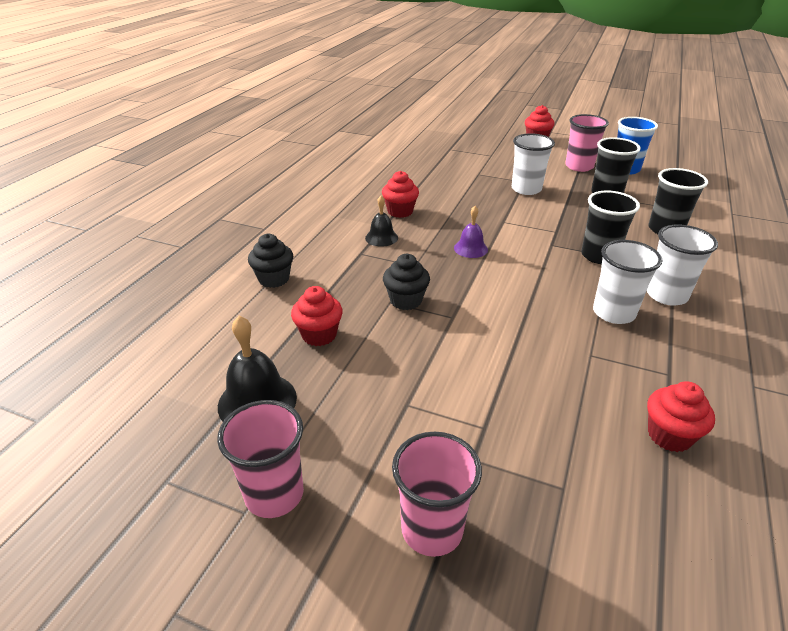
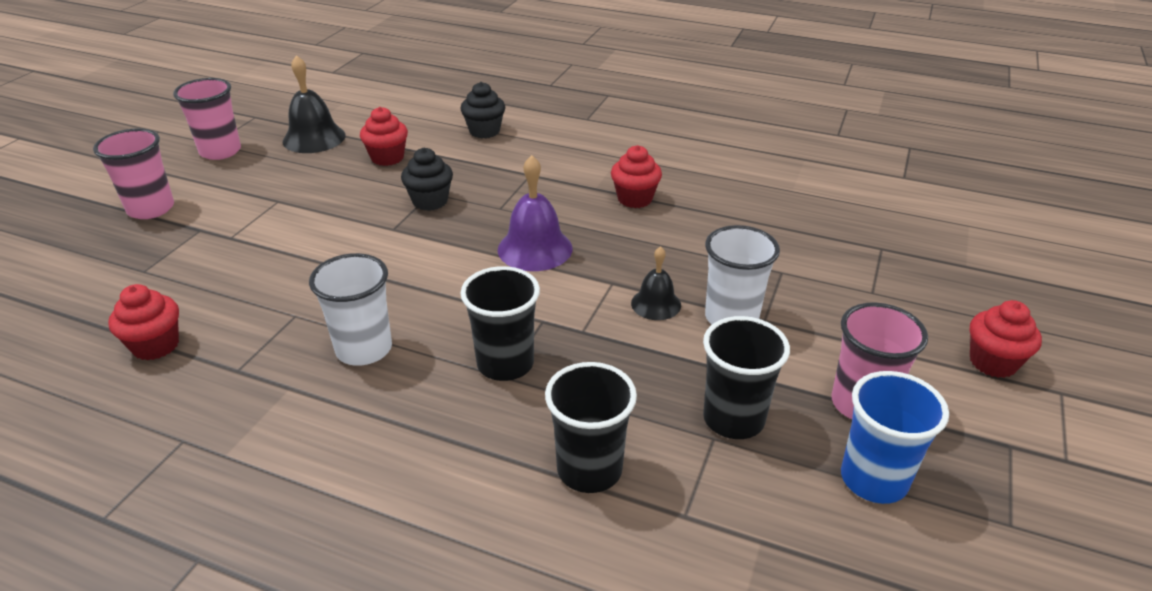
camera: 90 degrees right, 0 degrees up
black bell [365,196,398,247] -> black bell moved to [631,246,681,320]
purple bell [454,206,488,258] -> purple bell [498,155,572,271], size x1.63
white cup [647,224,718,306] -> none

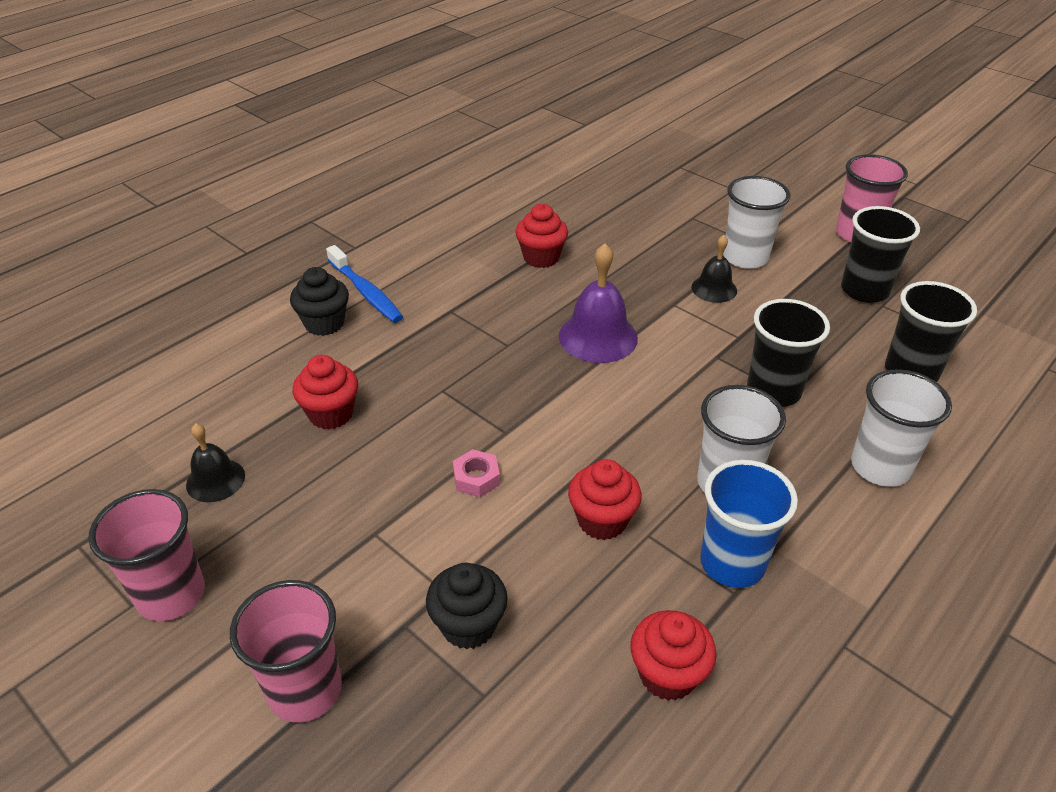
camera: 70 degrees left, 5 degrees up
black bell [283,55,346,153] -> black bell [186,423,245,502], size x0.61
black cupcake [401,148,453,211] -> black cupcake moved to [426,563,508,649]
blue cup [841,371,949,504] -> blue cup moved to [700,460,798,588]
red cupcake [970,300,1042,378] -> red cupcake moved to [568,459,642,540]
none -> blue toothbrush [326,245,403,323]
none -> pink nut [453,449,500,497]
none -> white cup [851,369,952,487]

